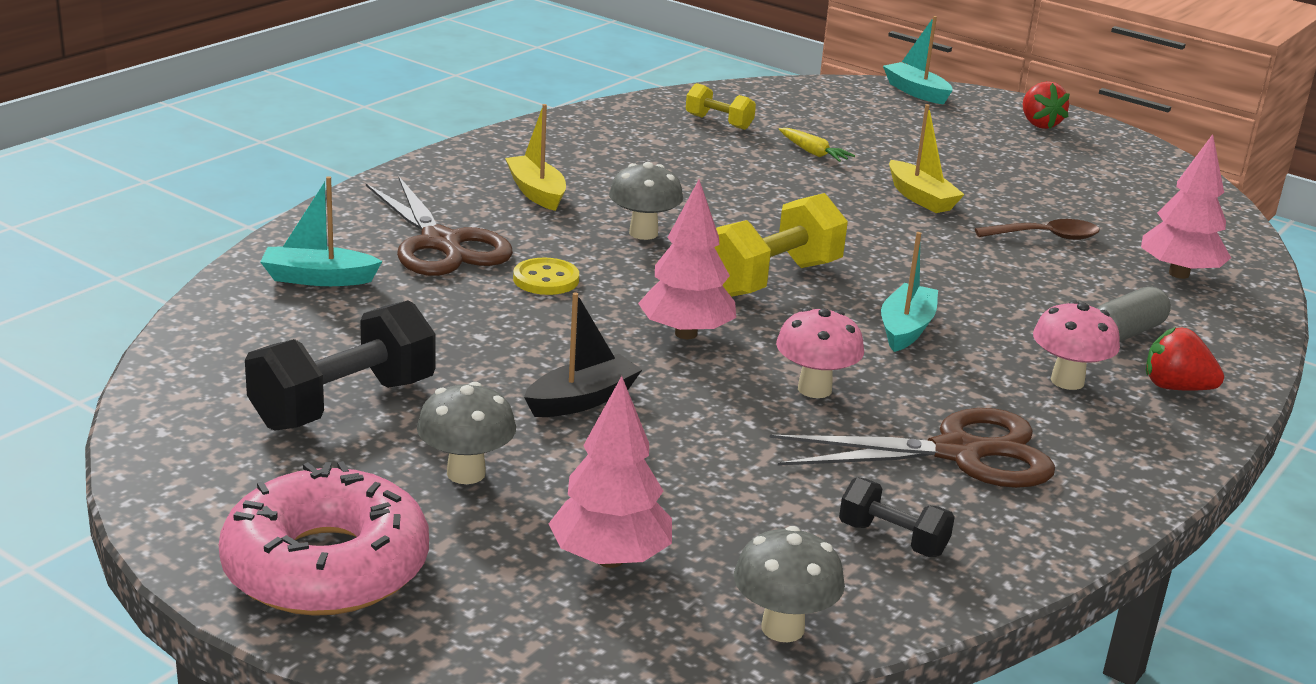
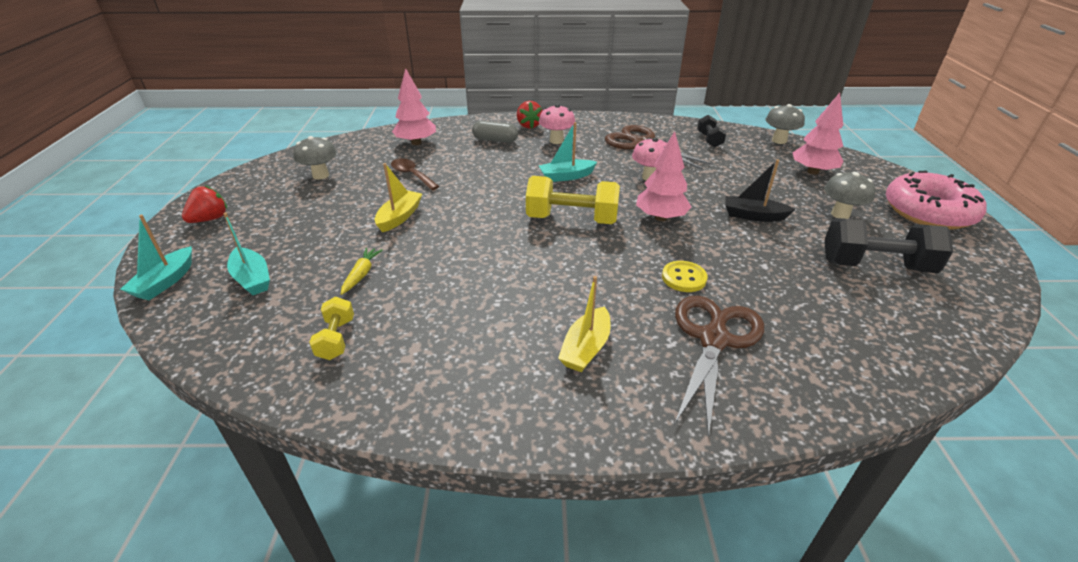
camera: 125 degrees left, 10 degrees up
turquoise boat [260,176,382,286] -> turquoise boat moved to [223,212,270,295]
grey mushroom [609,162,683,240] -> grey mushroom moved to [293,136,337,180]

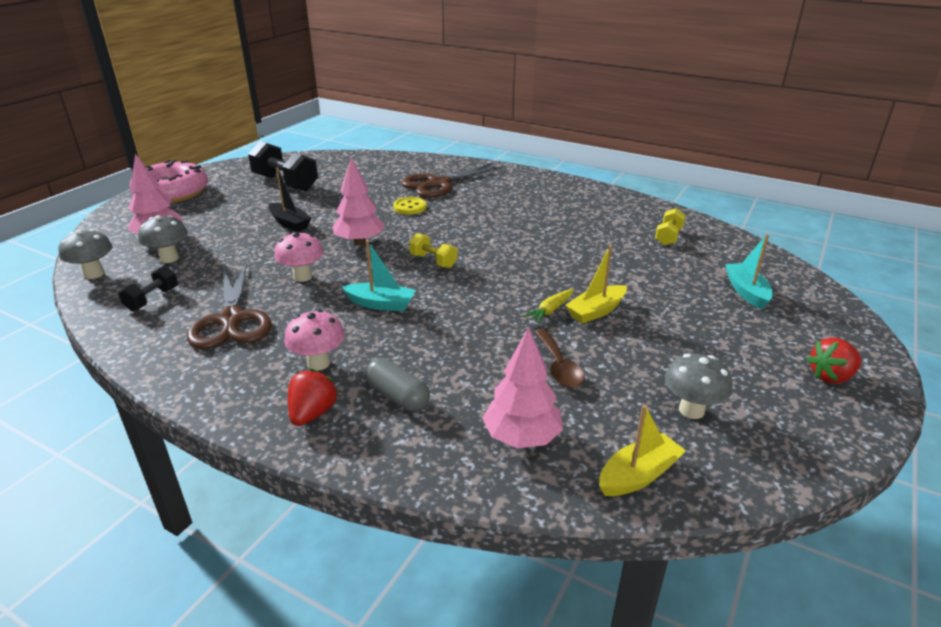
camera: 150 degrees left, 5 degrees down
turquoise boat [120,215,192,300] -> none
yellow carrot [341,248,383,295] -> yellow carrot moved to [523,289,574,324]
yellow dumbbell [526,176,620,224] -> yellow dumbbell [409,233,457,268], size x0.54
yellow boat [558,276,611,372] -> yellow boat moved to [599,405,686,496]
grey mushroom [824,172,875,219] -> grey mushroom moved to [138,215,188,263]

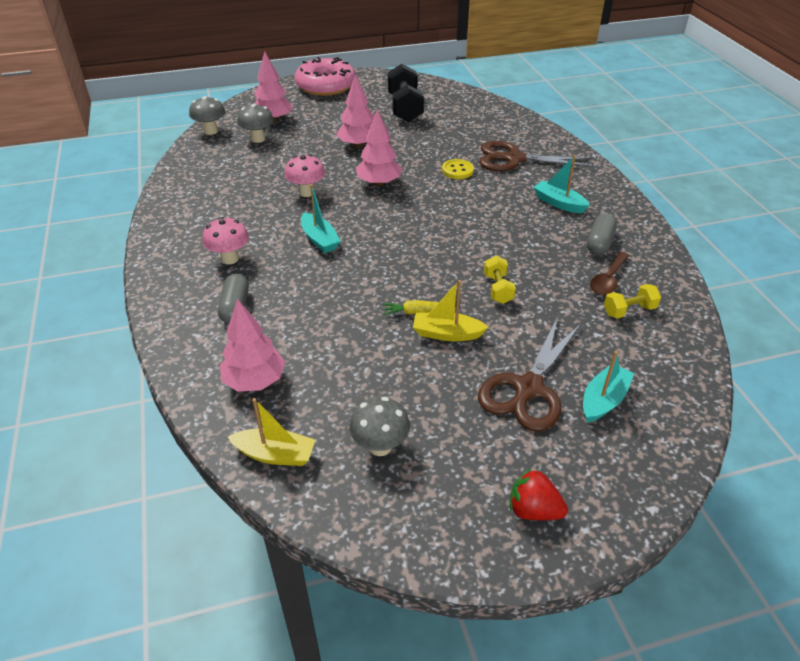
camera: 45 degrees right, 10 degrees up
black dumbbell [118,265,178,311] -> none
brown scissors [187,262,272,349] -> brown scissors moved to [478,317,581,431]
black boat [268,167,311,232] -> pink tree [336,74,374,148]
red strawberry [288,369,338,426] -> none
yellow dumbbell [409,233,457,268] -> yellow dumbbell moved to [484,256,516,304]
brown spoon [535,329,585,388] -> brown spoon moved to [590,252,629,295]
none -> turquoise boat [533,155,590,213]
none -> grey capsule [587,214,617,255]

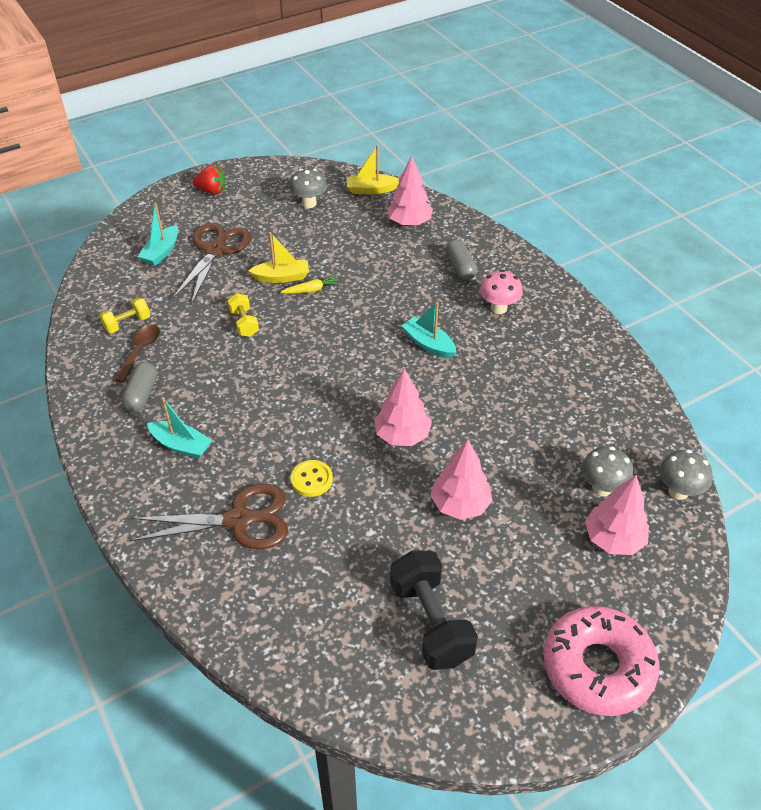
camera: 165 degrees right, 5 degrees up
pink mushroom [285,154,325,197] -> none

